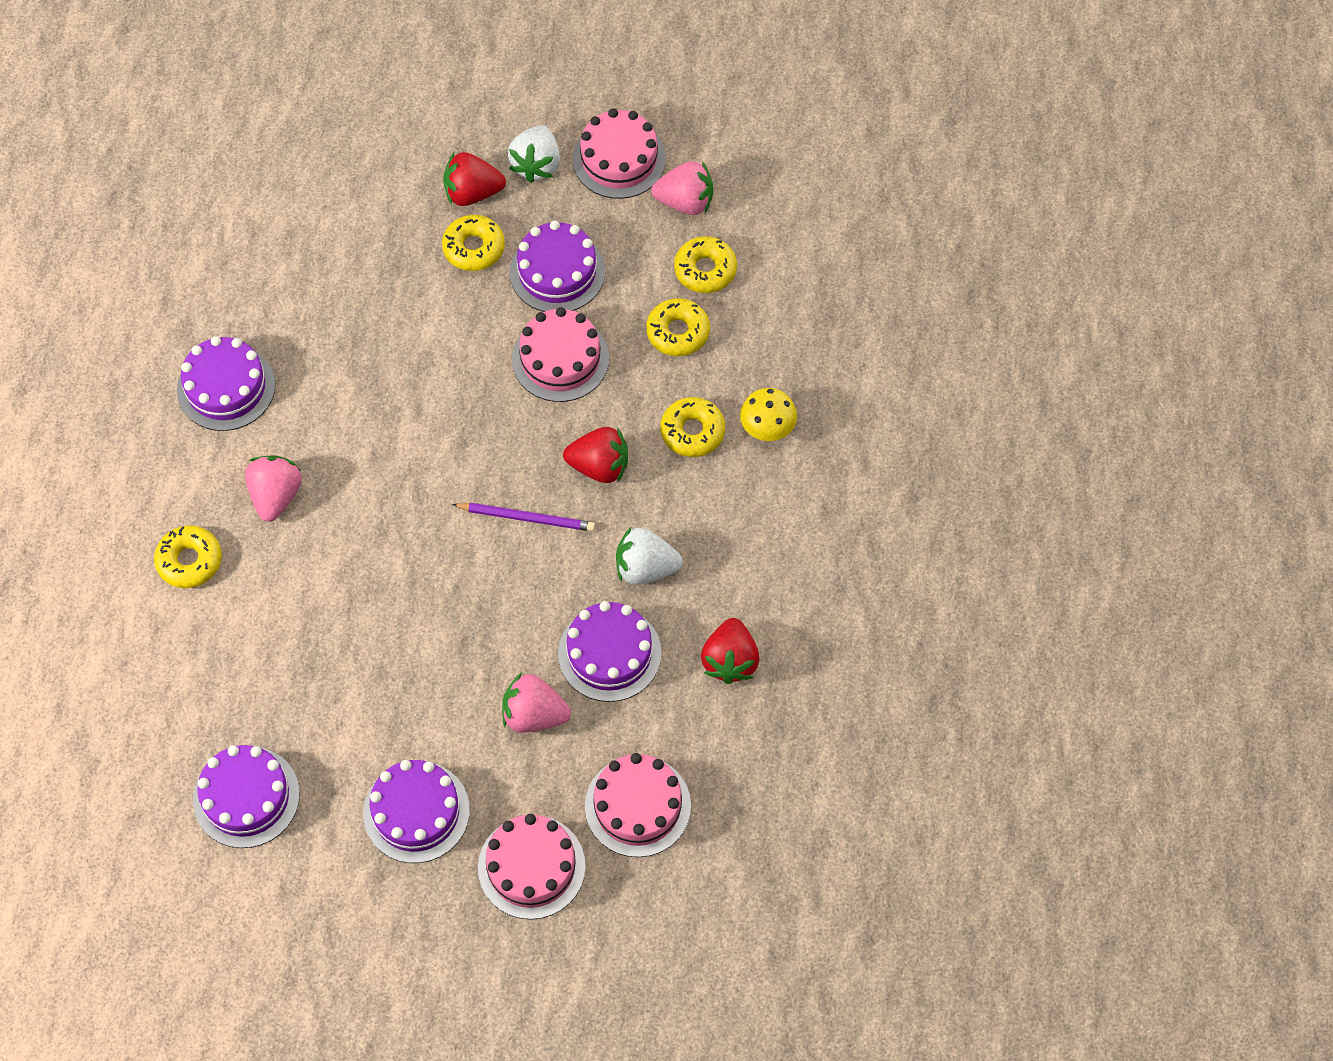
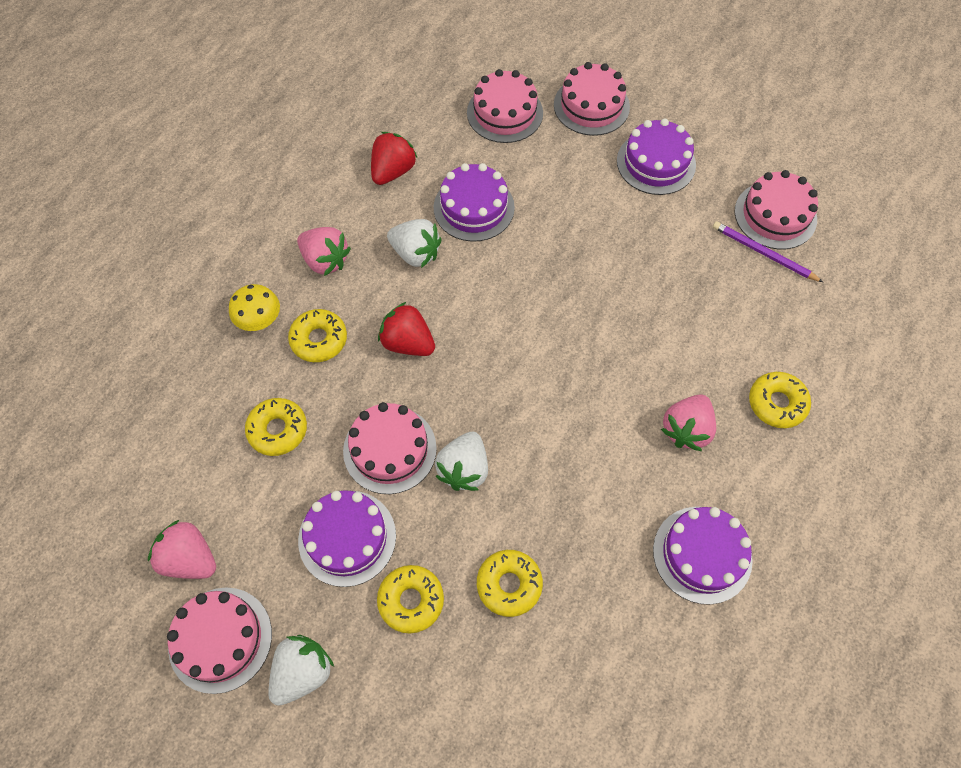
camera: 155 degrees left, 0 degrees up
purple cake [193,745,300,848] -> pink cake [734,170,818,249]
red strawberry [443,152,506,206] -> none
purple pencil [452,503,595,531] -> purple pencil moved to [713,221,823,282]
pink strawberry [502,673,571,733] -> pink strawberry moved to [297,227,351,276]
yellow donut [674,236,737,293] -> yellow donut moved to [477,550,543,617]
none -> white strawberry [435,432,488,491]

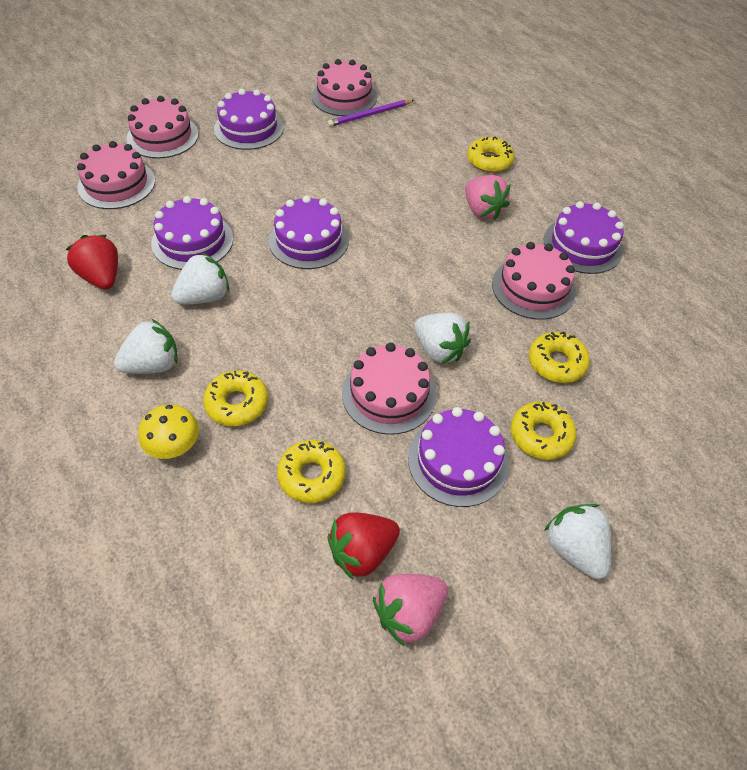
camera: 65 degrees left, 10 degrees down
pink cake [167,588,272,694] -> pink cake moved to [492,242,576,320]
pink strawberry [297,227,351,276] -> white strawberry [114,319,178,374]
red strawberry [378,302,435,356] -> red strawberry moved to [327,512,400,579]
none -> purple cake [269,196,349,269]

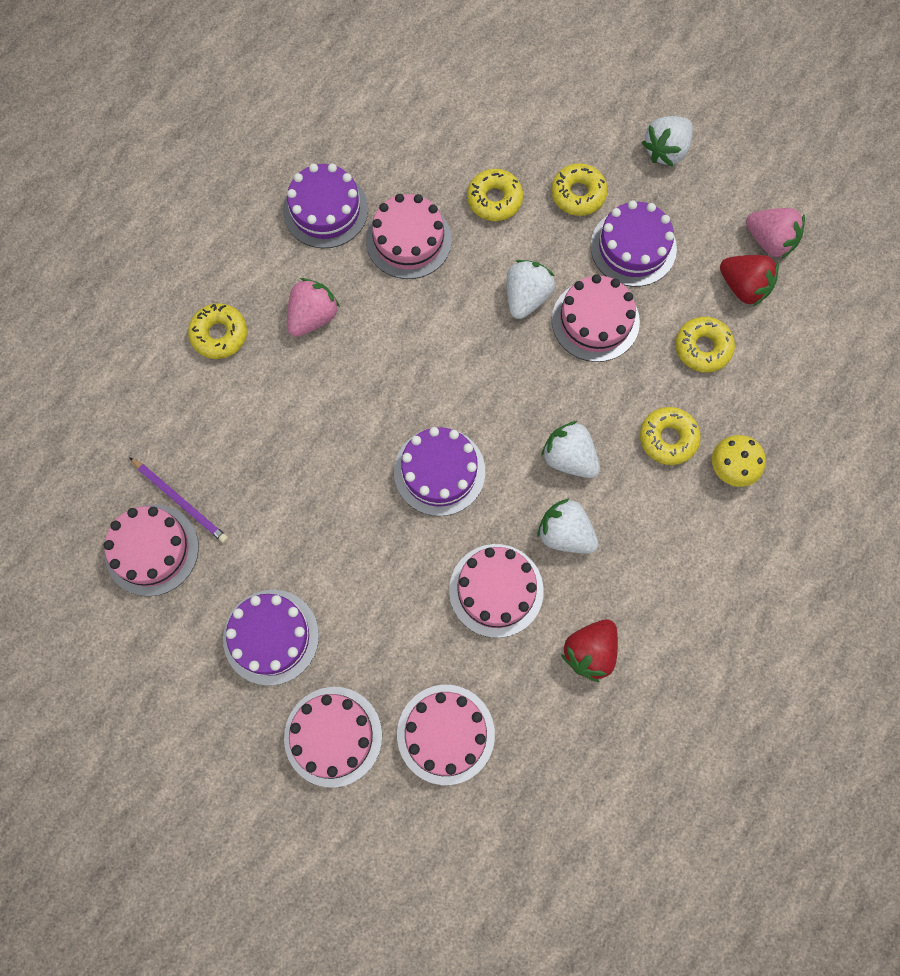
camera: 110 degrees left, 20 degrees up
white strawberry [114,319,178,374] -> white strawberry moved to [541,421,600,478]
purple cake [151,196,233,270] -> pink cake [449,544,544,638]

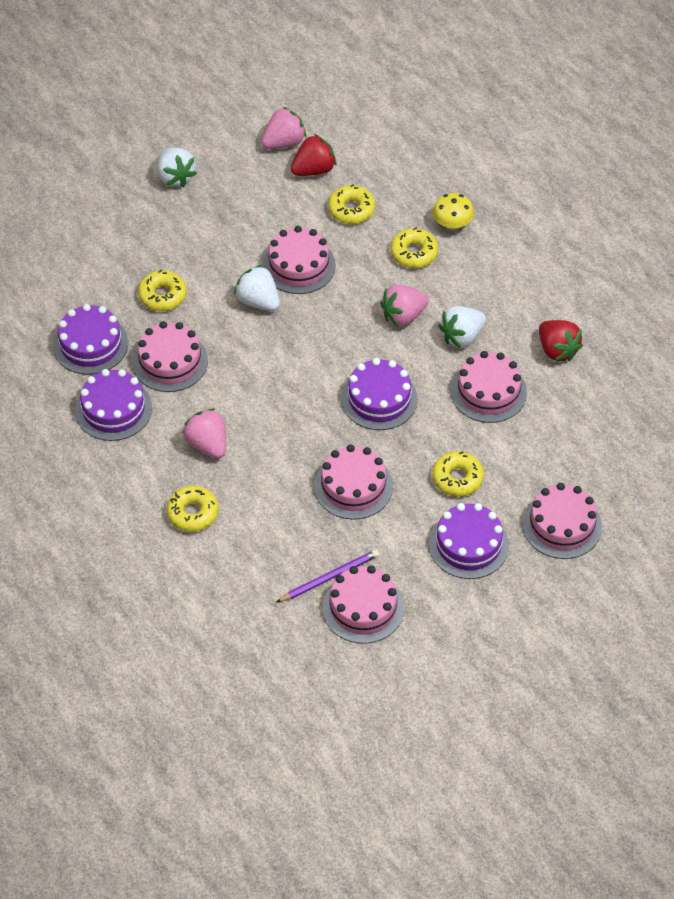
camera: 70 degrees left, 20 degrees down
pink cake [397,685,495,785] -> pink cake moved to [314,444,393,520]
white strawberry [541,421,600,478] -> pink strawberry [380,285,429,326]
yellow donut [551,163,608,216] -> yellow donut moved to [432,451,484,497]
purple cake [590,200,677,287] -> purple cake moved to [53,304,128,375]

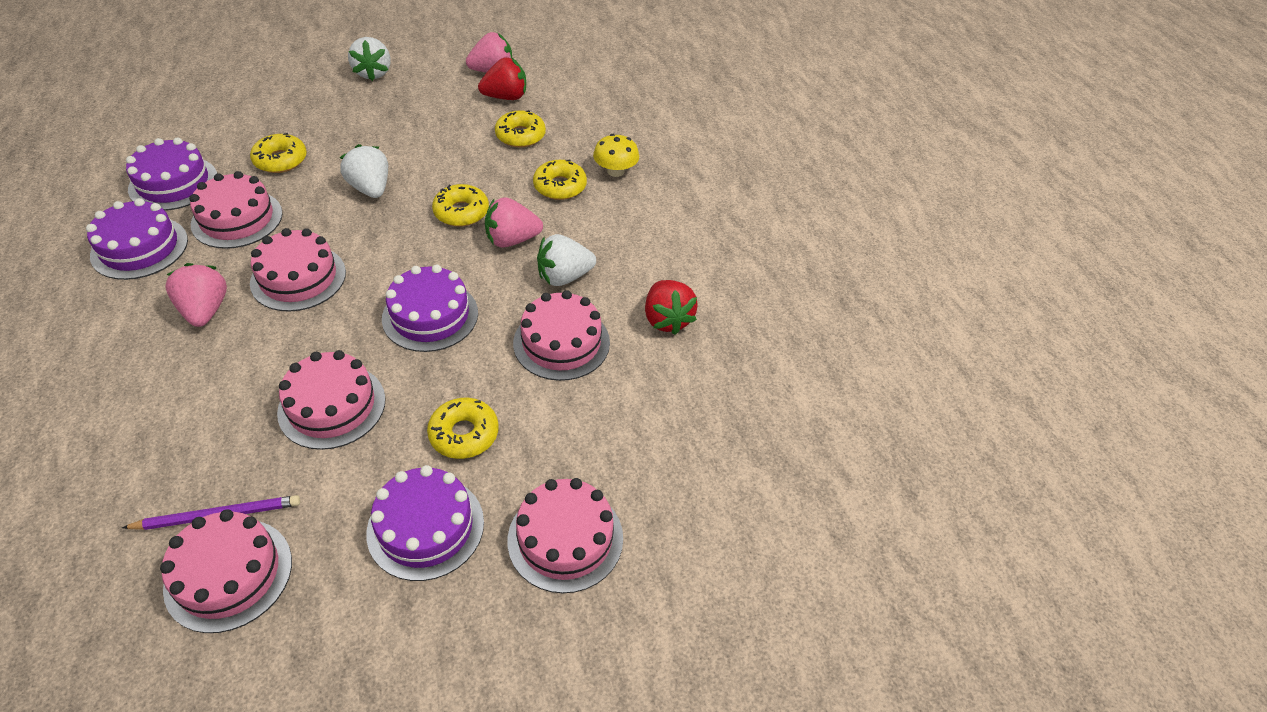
camera: 15 degrees right, 5 degrees down
yellow donut [166,486,219,532] -> yellow donut moved to [432,184,489,227]
pink cake [263,226,336,294] -> pink cake moved to [250,228,346,312]

